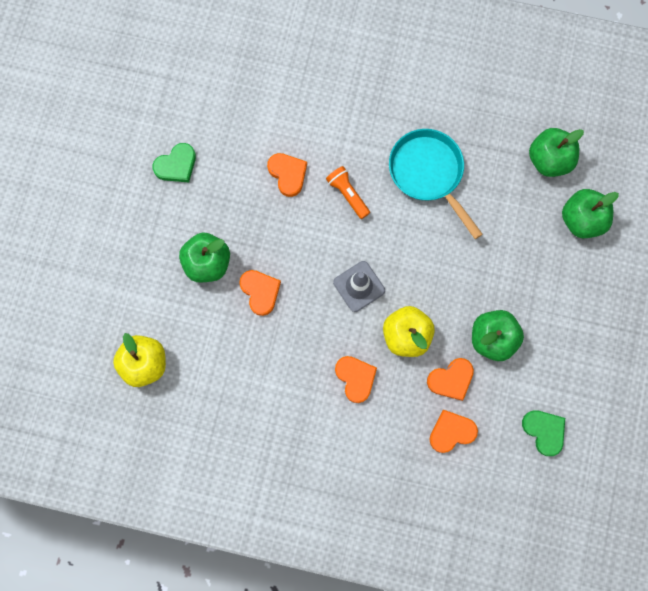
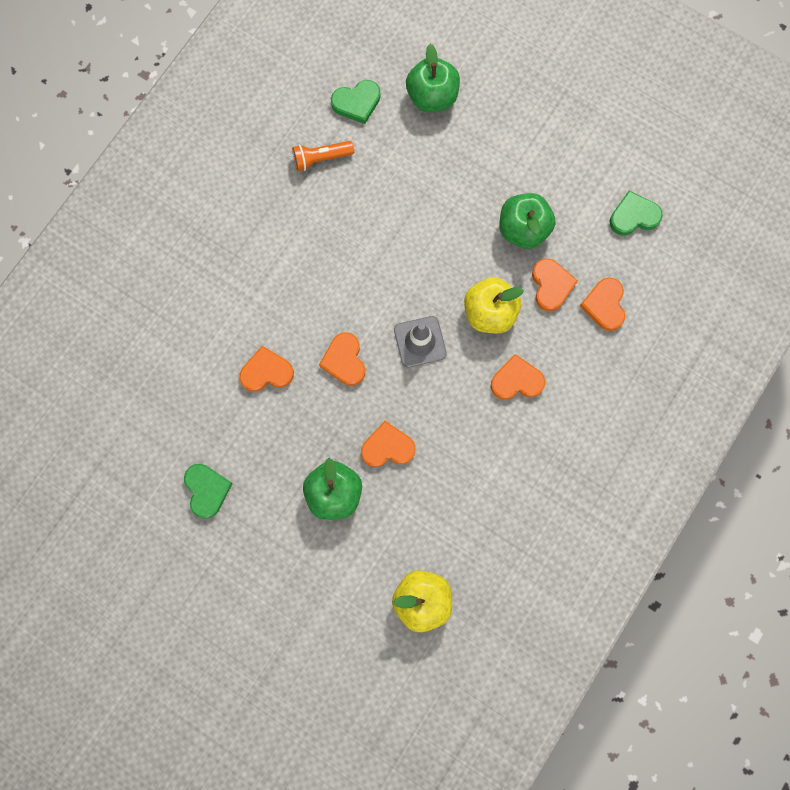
camera: 70 degrees left, 0 degrees up
orange flashlight [326,166,370,219] -> orange flashlight moved to [292,141,354,171]
turquoise pan [389,129,483,239] -> none
green apple [529,128,584,177] -> green heart [331,80,381,124]
none -> orange heart [319,332,365,386]

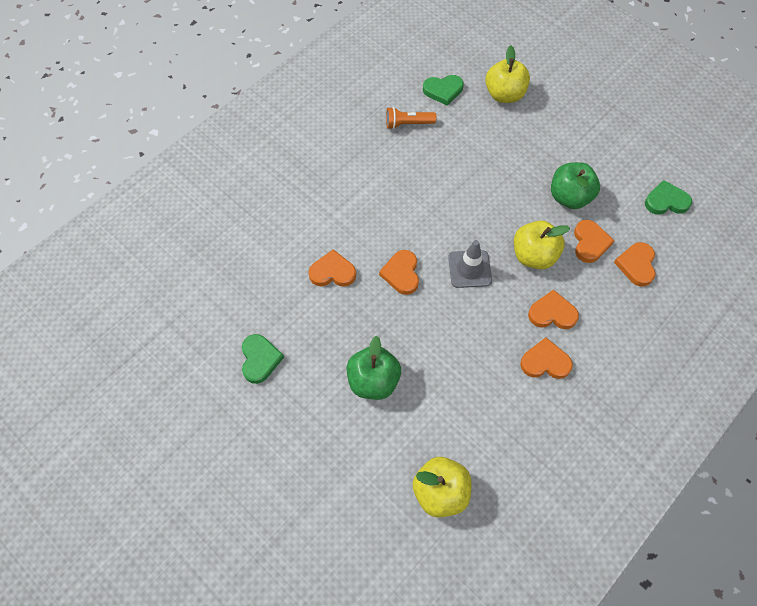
camera: 10 degrees right, 15 degrees down
orange heart [361,421,416,467] -> orange heart moved to [520,337,573,379]
green apple [406,44,460,112] -> yellow apple [485,45,530,103]

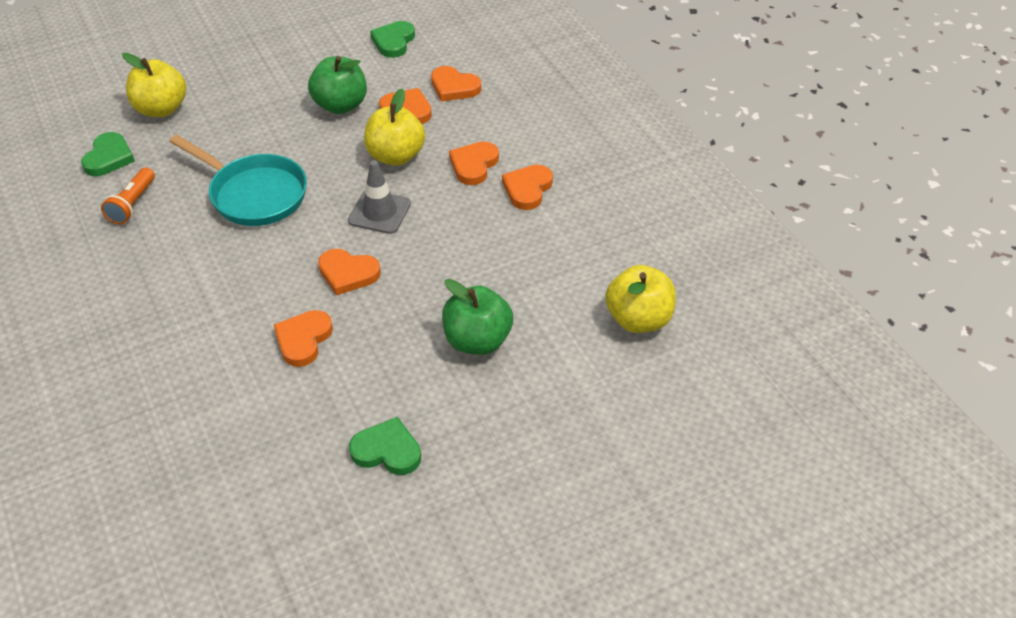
camera: 70 degrees left, 15 degrees down
none -> turquoise pan [169,135,307,226]

